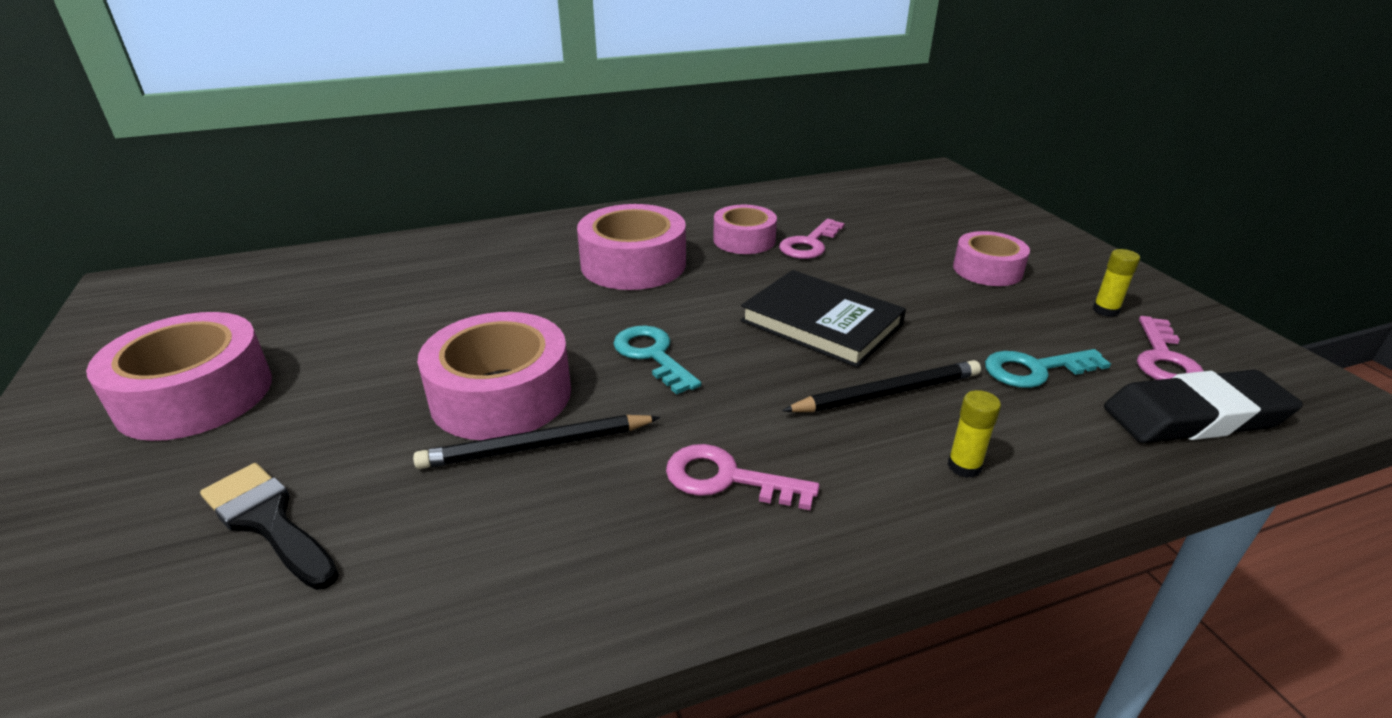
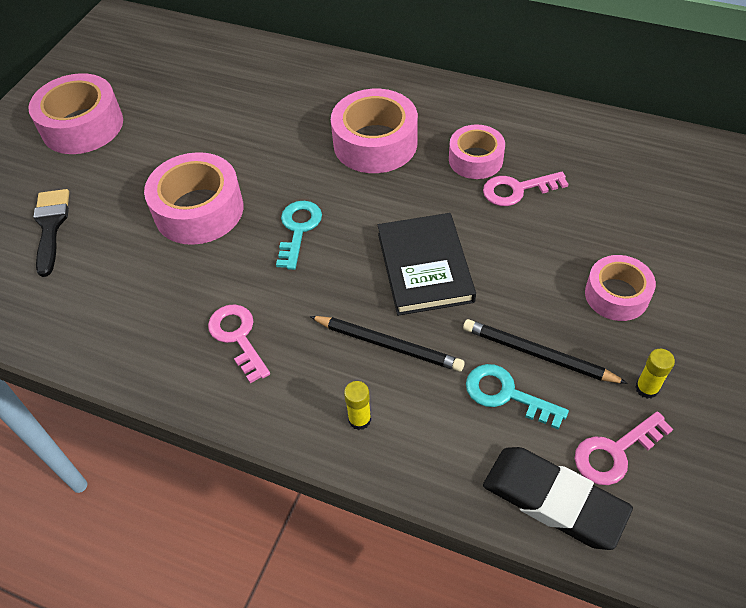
camera: 45 degrees right, 20 degrees up
black pencil [413,415,661,469] -> black pencil moved to [463,319,628,384]

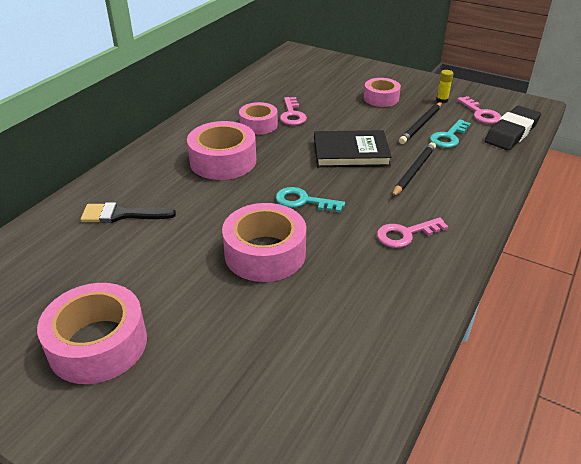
camera: 85 degrees left, 15 degrees down
black brush [33,189,69,277] -> black brush moved to [81,202,176,223]
yellow glue stick [344,381,371,430] -> none

